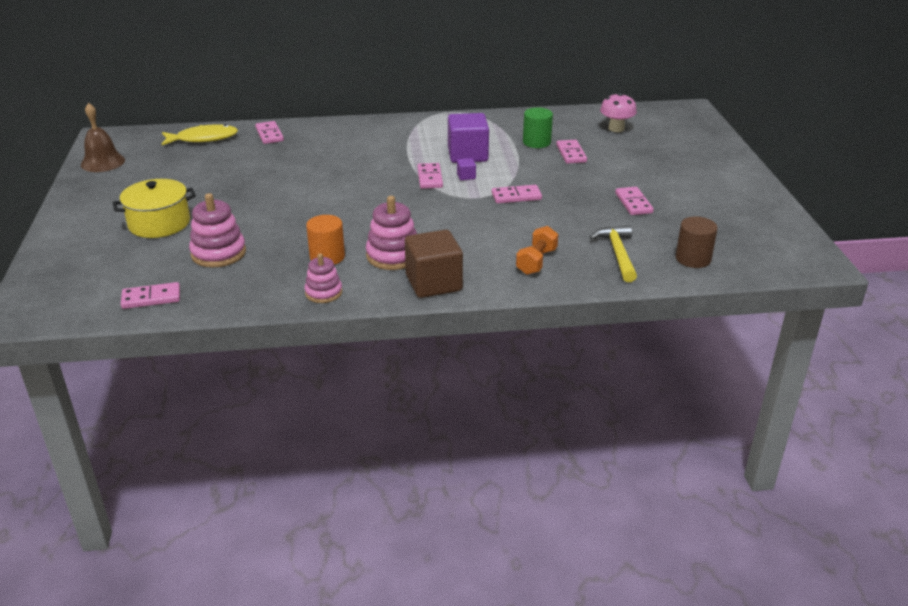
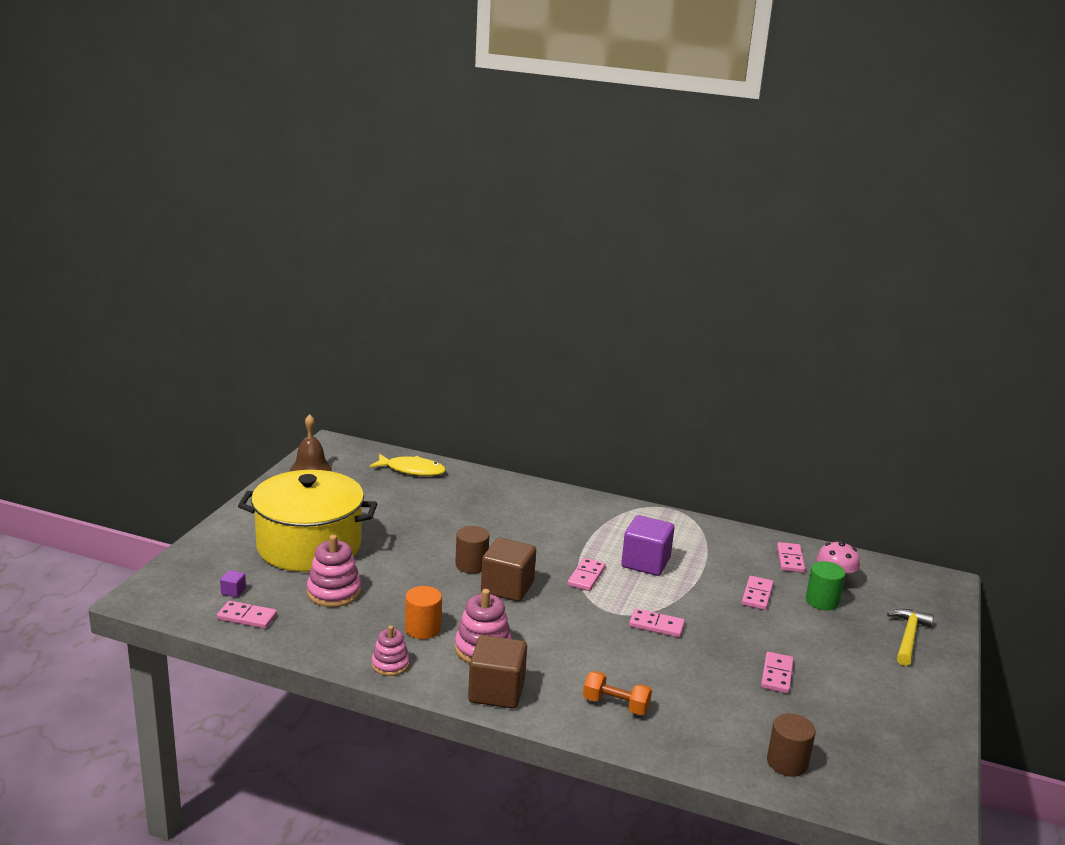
camera: 25 degrees right, 10 degrees down
yellow pot [113,179,196,238] -> yellow pot [238,470,377,572], size x1.75
pink domino [255,121,284,144] -> pink domino moved to [777,542,805,573]
purple cube [457,158,476,181] -> purple cube moved to [220,570,246,597]
orange dumbbell [516,226,558,275] -> orange dumbbell turned 60 degrees clockwise [583,671,652,715]
green cylinder [523,108,553,148] -> green cylinder moved to [806,561,846,610]
yellow hammer [589,225,637,282] -> yellow hammer moved to [887,609,934,666]
none -> brown cylinder [455,526,489,574]
none -> brown cube [481,538,536,602]

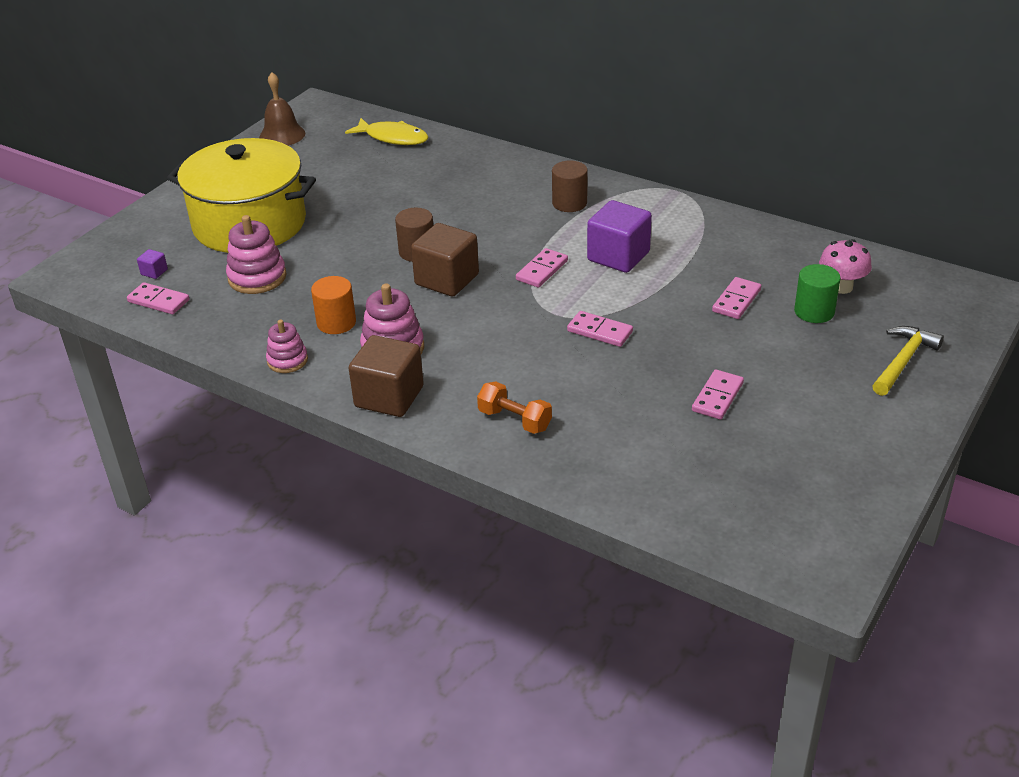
camera: 15 degrees right, 15 degrees up
brown cylinder [767,713,816,777] -> brown cylinder moved to [552,160,588,212]
pink domino [777,542,805,573] -> none

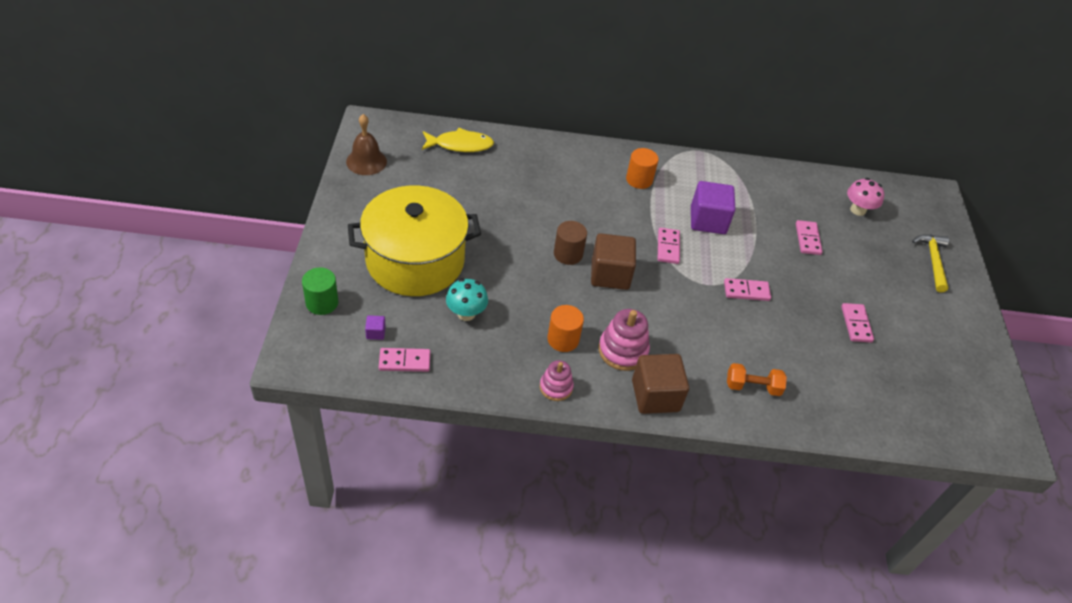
camera: 35 degrees left, 10 degrees up
pink stacking toy [226,215,287,294] -> turquoise mushroom [446,278,488,321]
brown cylinder [552,160,588,212] -> orange cylinder [626,148,659,189]
green cylinder [794,264,841,323] -> green cylinder moved to [302,267,339,315]

